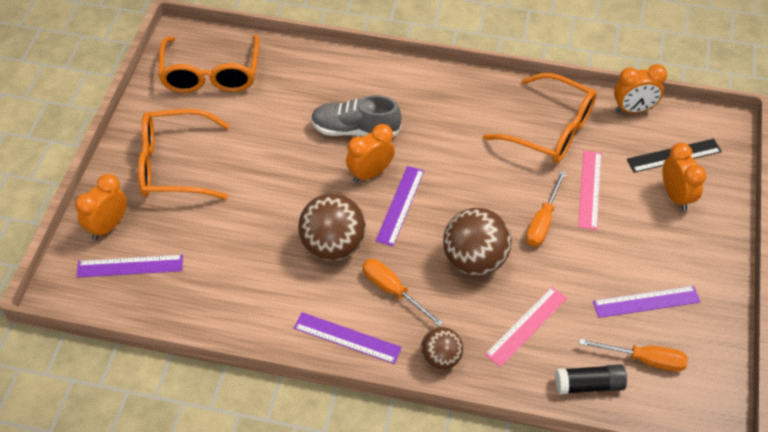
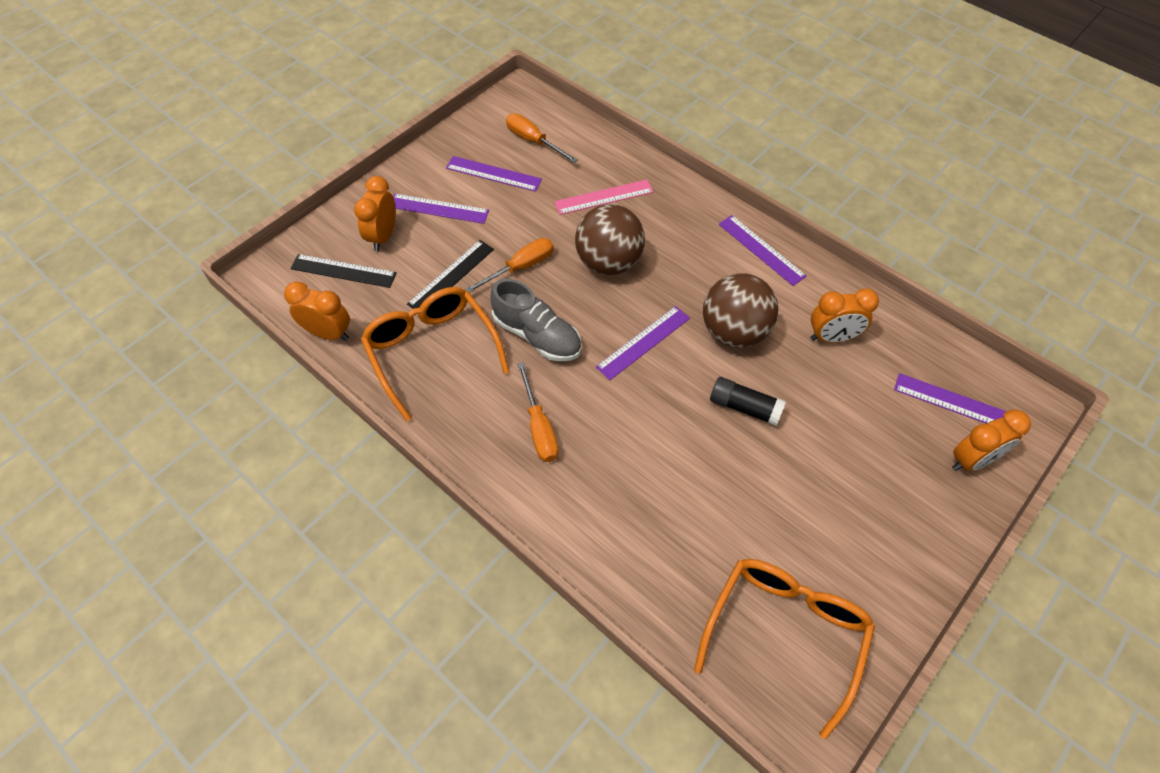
camera: 150 degrees left, 5 degrees up
orange glasses [138,109,230,199] -> none
grey shoe [311,95,401,137] -> grey shoe moved to [491,279,581,362]
orange clock [346,124,395,183] -> orange clock moved to [810,288,879,343]
orange screwdriver [363,259,443,326] -> orange screwdriver moved to [517,362,559,462]
brown ball [420,327,463,370] -> none
black glue stick [555,364,627,394] -> black glue stick moved to [710,377,786,426]
pink ruler [578,150,602,230] -> black ruler [407,240,494,309]
none -> purple ruler [393,194,489,224]

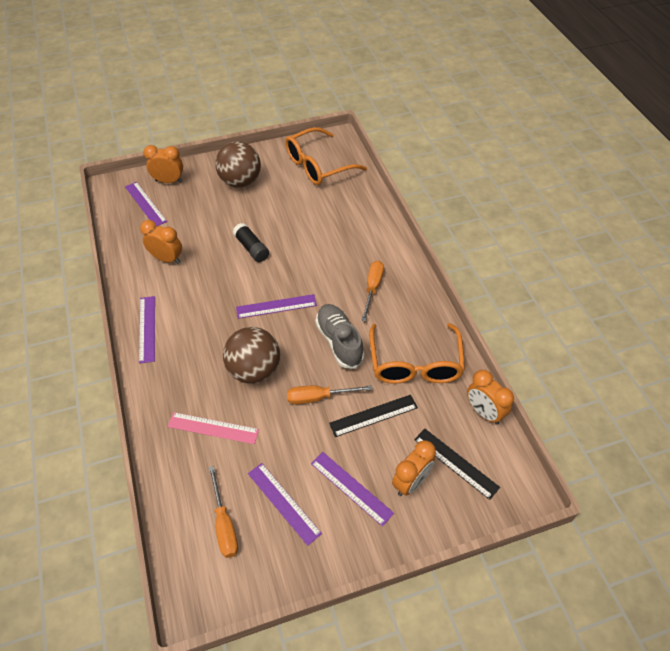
camera: 150 degrees left, 5 degrees down
brown ball [703,273,778,348] -> brown ball moved to [215,141,261,188]

